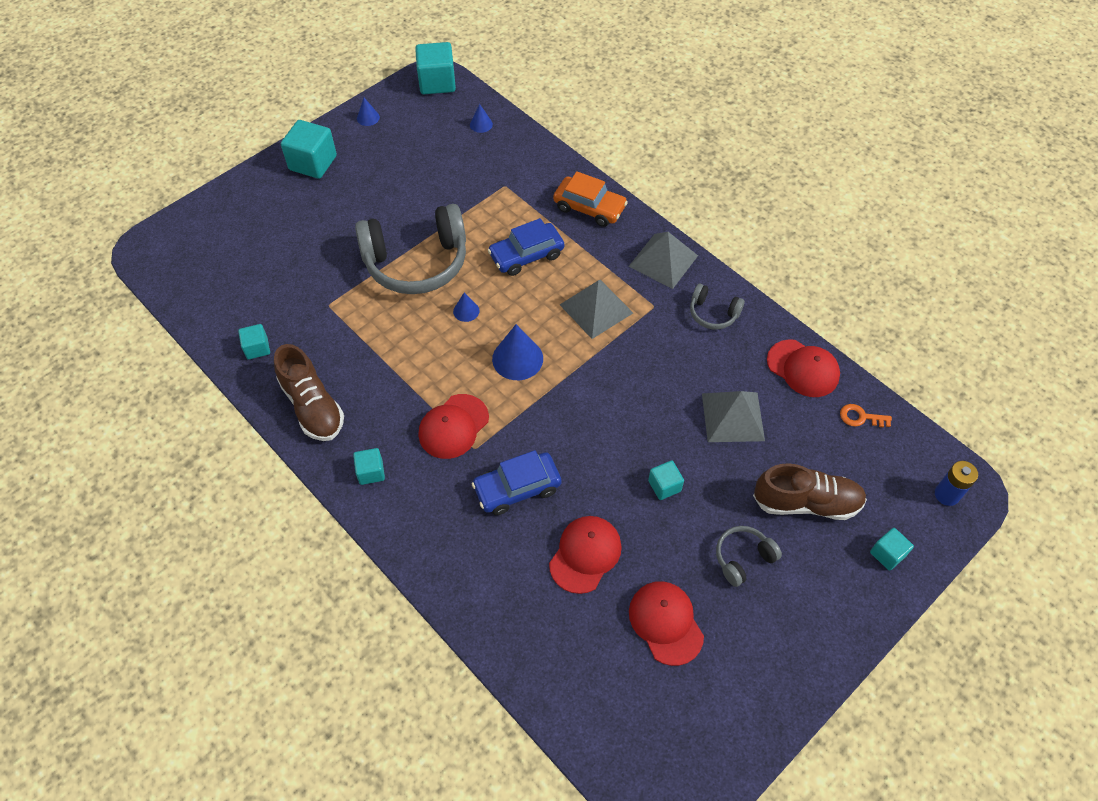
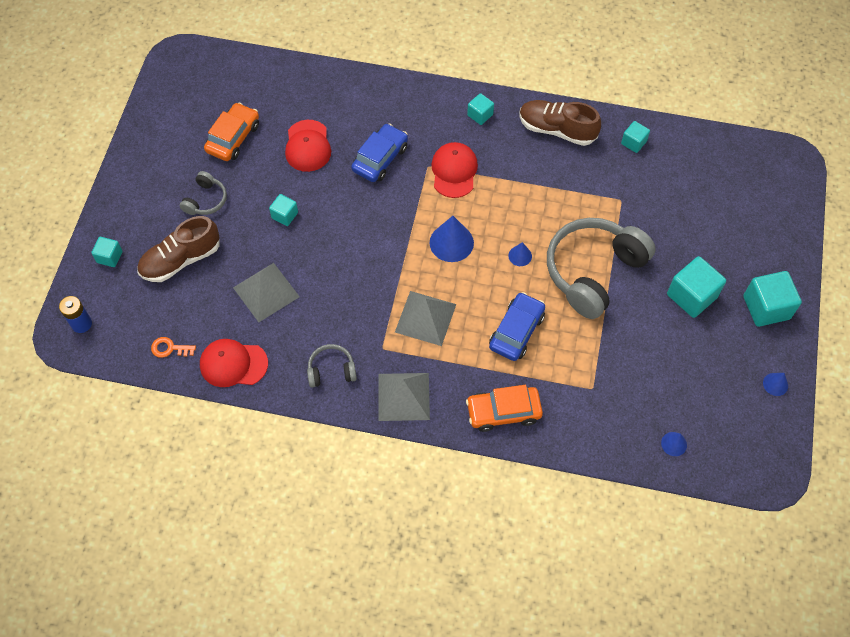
camera: 145 degrees right, 5 degrees up
turquoise cube [415,42,456,94] -> turquoise cube moved to [667,256,726,318]
red cap [629,581,704,666] -> orange car [204,103,259,161]
orange key [840,404,892,427] -> orange key turned 150 degrees counterclockwise [151,337,196,358]

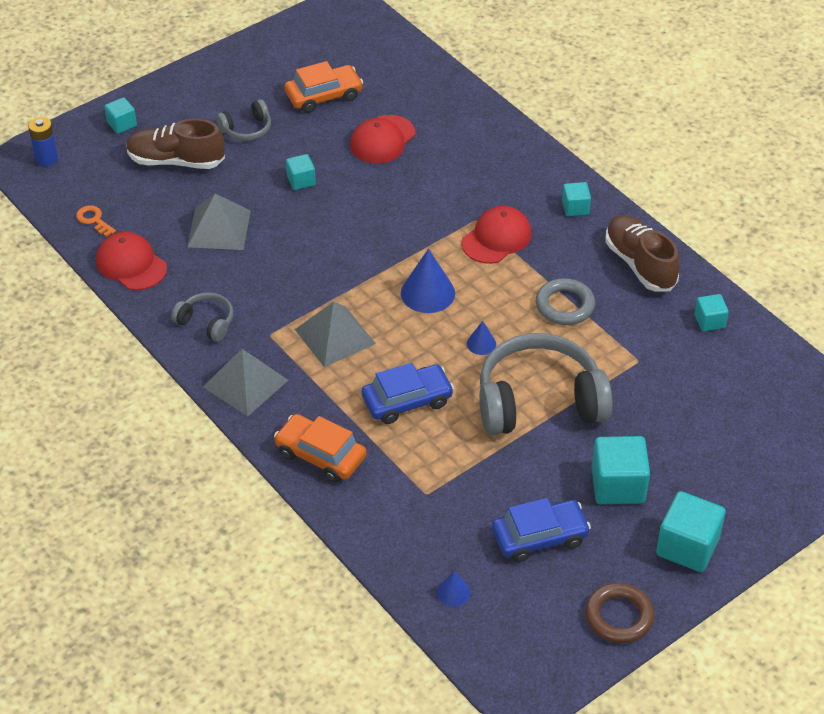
camera: 40 degrees right, 15 degrees down
blue car [351,123,408,182] -> blue car moved to [492,498,591,562]
blue cone [763,373,788,396] -> brown ring [585,583,654,643]
none -> grey ring [536,278,595,325]

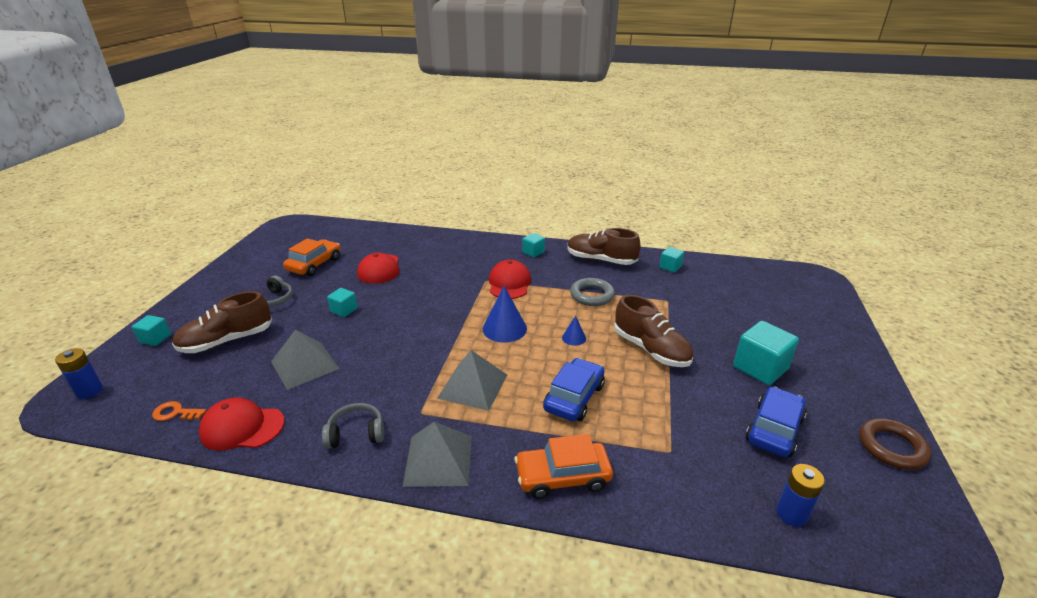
camera: 40 degrees left, 15 degrees down
blue cone [437,571,470,607] -> blue battery [776,464,825,527]
grey headphones [479,333,613,435] -> brown shoe [614,295,693,367]
turquoise cube [656,491,726,572] -> none

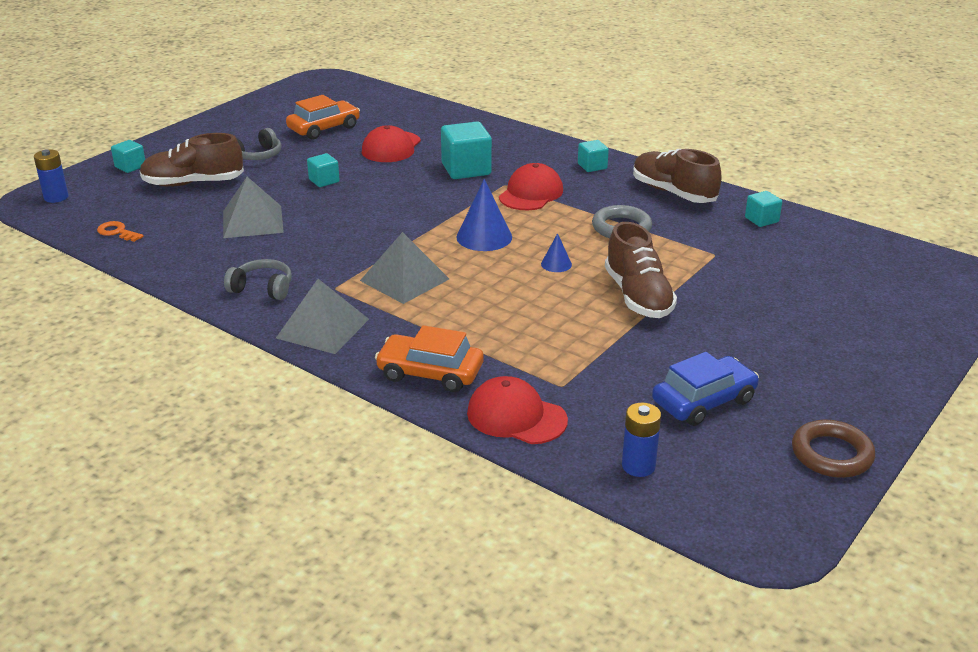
camera: 25 degrees right, 0 degrees up
red cap [199,398,284,451] -> red cap moved to [467,376,568,444]
blue car [543,358,605,421] -> none
turquoise cube [733,321,799,385] -> turquoise cube moved to [441,121,492,179]

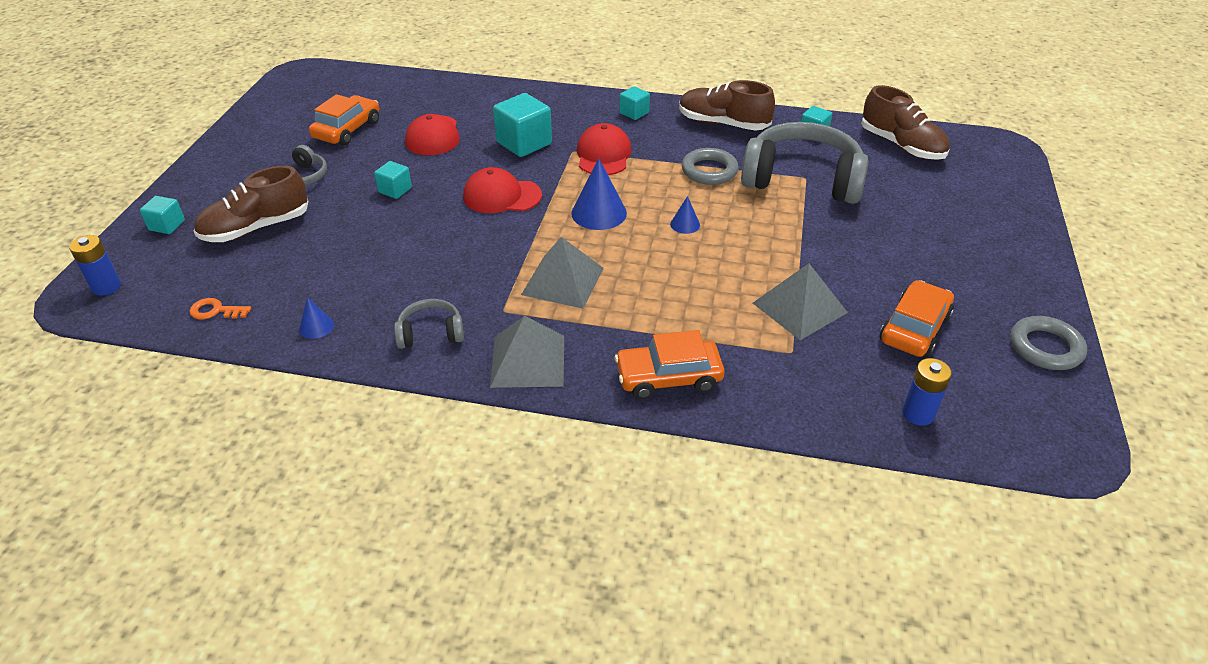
camera: 25 degrees left, 10 degrees up
grey pyramid [223,177,284,238] -> grey pyramid moved to [753,263,848,340]
red cap [467,376,568,444] -> red cap moved to [463,167,542,213]
brown shoe [605,222,677,318] -> brown shoe moved to [861,85,950,160]
blue car [652,352,759,426] -> orange car [879,280,954,357]
brown ring [792,420,875,478] -> grey ring [1010,316,1087,370]
none -> blue cone [299,297,334,339]
none -> grey headphones [741,122,869,204]

